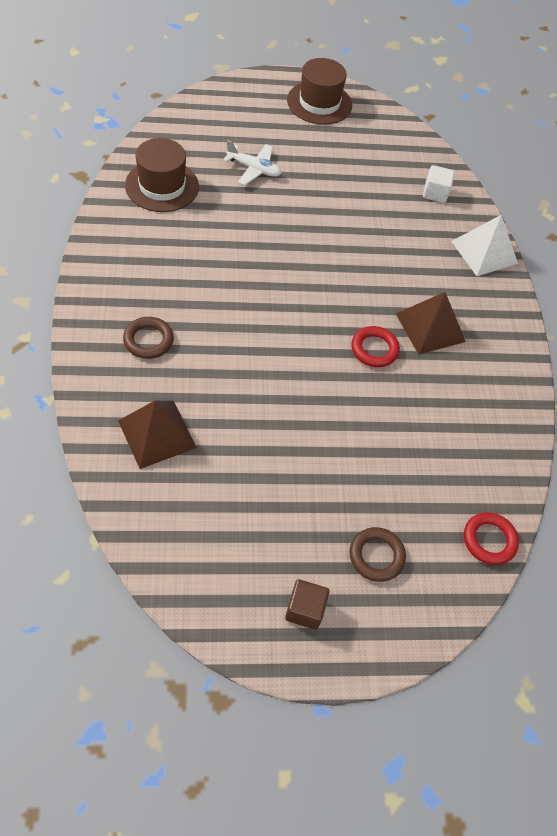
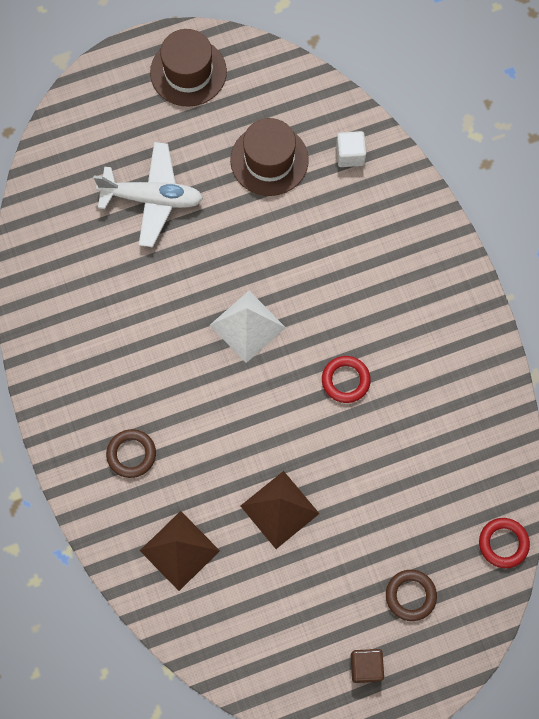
camera: 10 degrees left, 15 degrees up
brown hat [125,138,199,212] -> brown hat moved to [230,118,309,196]
white plane [223,140,281,185] -> white plane [93,142,203,247], size x1.58
brown pyramid [396,292,466,355] -> brown pyramid moved to [241,471,320,549]
white pyramid [451,215,518,276] -> white pyramid moved to [210,291,286,363]

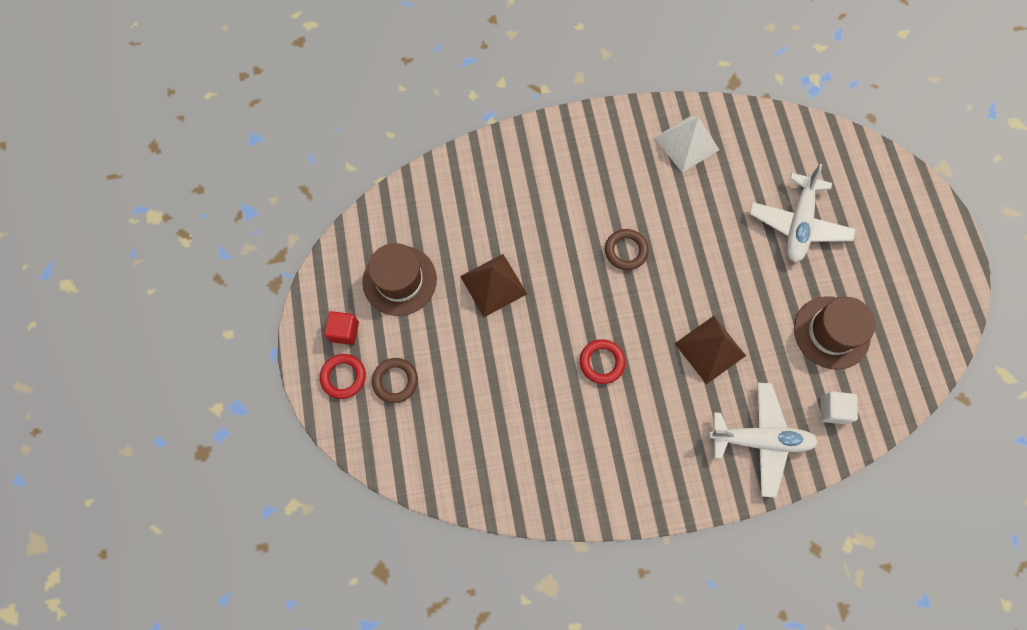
camera: 100 degrees right, 0 degrees up
brown ring [106,429,156,478] -> brown ring moved to [605,229,649,270]
brown pyramid [140,511,220,591] -> brown pyramid moved to [674,316,746,384]
brown hat [150,29,227,107] -> brown hat moved to [362,243,437,316]
white pyramid [210,291,286,363] -> white pyramid moved to [654,115,720,173]
brown cube [351,649,384,683] -> red cube [324,311,359,345]
red ring [479,518,530,568] -> red ring moved to [320,354,366,399]
none -> white plane [709,383,818,497]

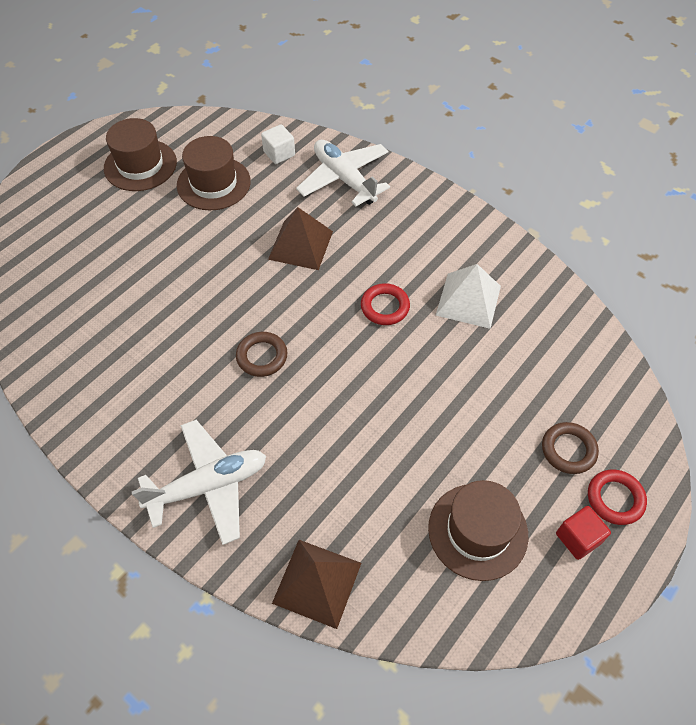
camera: 130 degrees left, 15 degrees down
brown pyramid [460,254,527,317] -> brown pyramid moved to [272,540,361,629]
white pyramid [654,115,720,173] -> white pyramid moved to [436,264,501,329]
white plane [750,164,855,262] -> white plane moved to [132,420,266,545]
none -> brown hat [104,118,177,191]

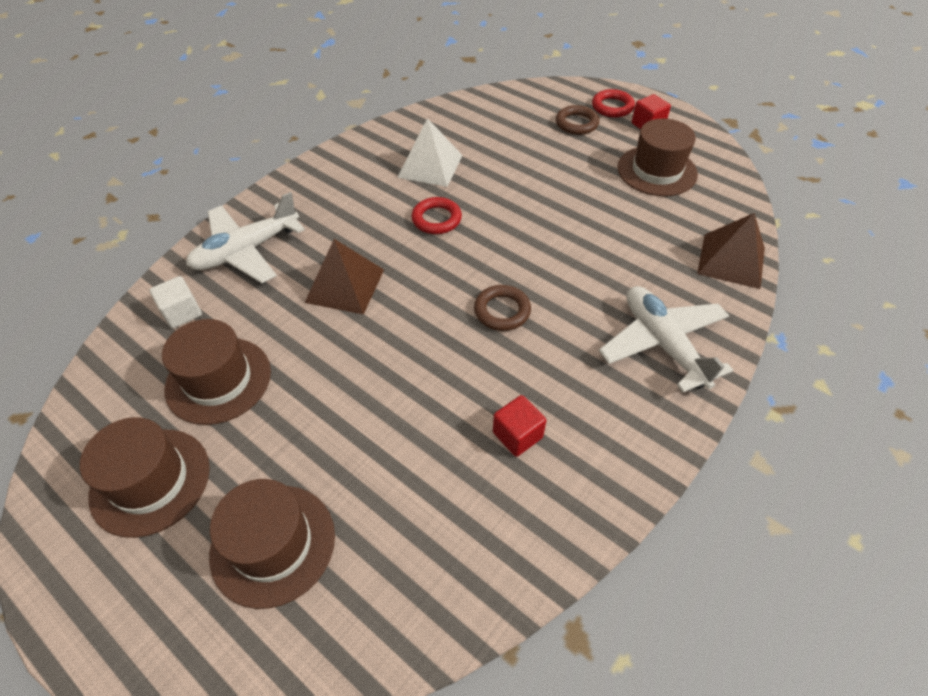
camera: 90 degrees left, 5 degrees down
none -> brown hat [209,479,335,609]
none -> red cube [493,395,547,457]

